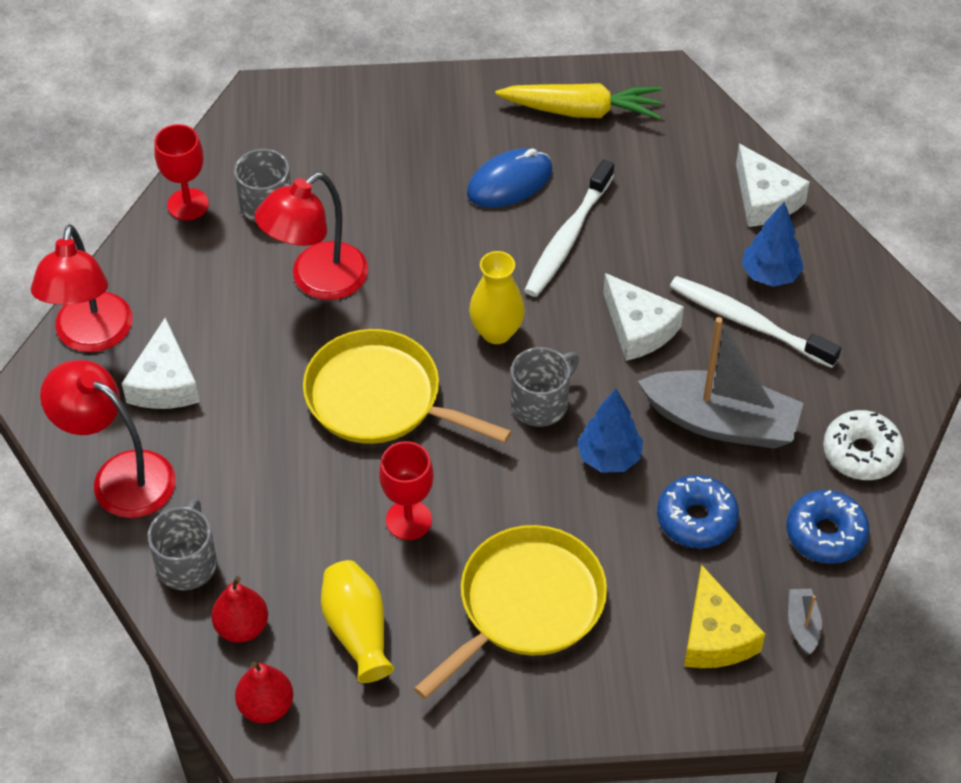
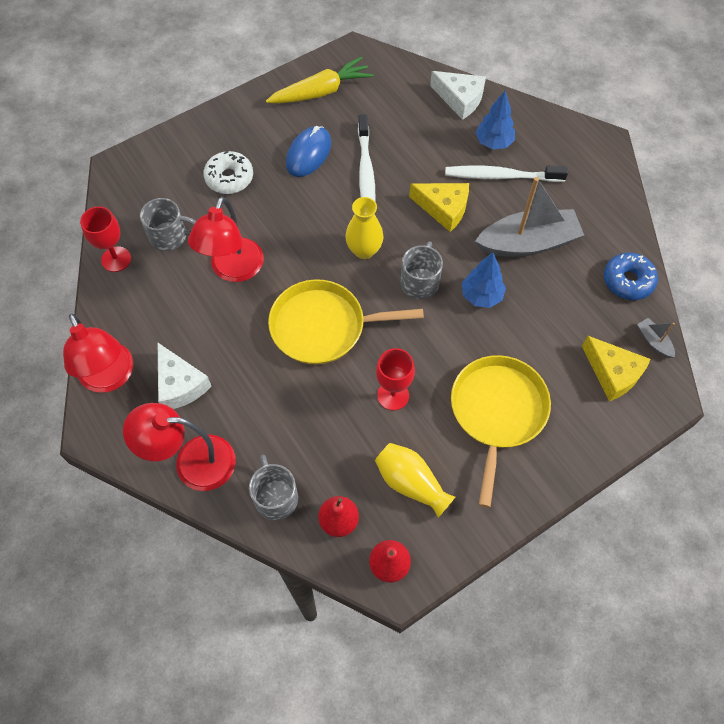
camera: 30 degrees left, 10 degrees up
white cheese [603,273,684,361] -> yellow cheese [409,183,469,232]
blue donut [657,475,739,548] -> none
white donut [823,410,904,480] -> white donut moved to [203,151,253,194]

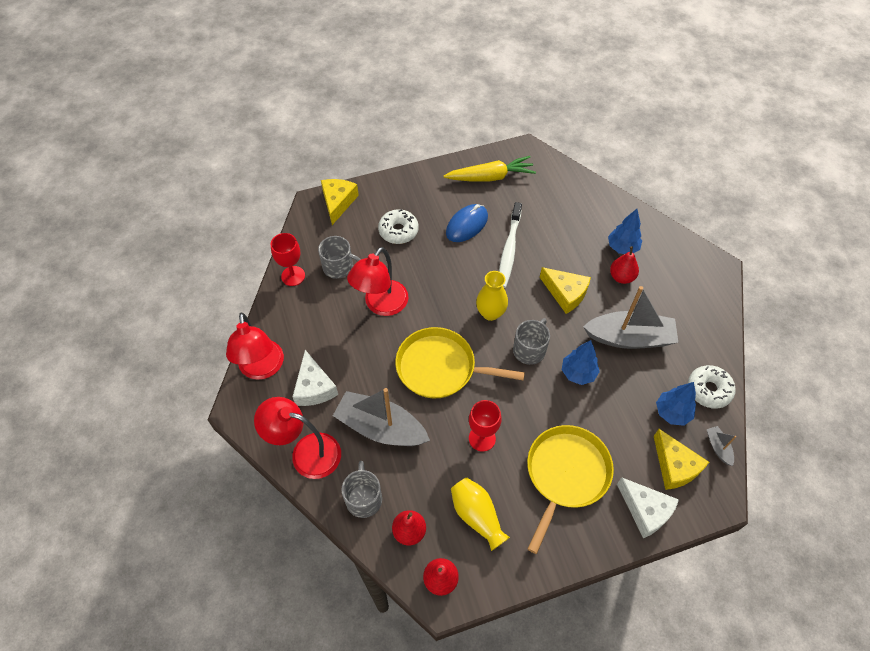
camera: 15 degrees right, 5 degrees down
white cheese [430,71,486,120] -> white cheese moved to [617,477,679,538]
white toothbrush [445,166,568,182] -> red pear [610,246,639,284]
blue donut [604,253,658,300] -> white donut [688,365,736,409]
none -> yellow cheese [321,179,359,225]
none -> grey boat [333,388,430,446]
none -> blue tree [656,382,696,426]

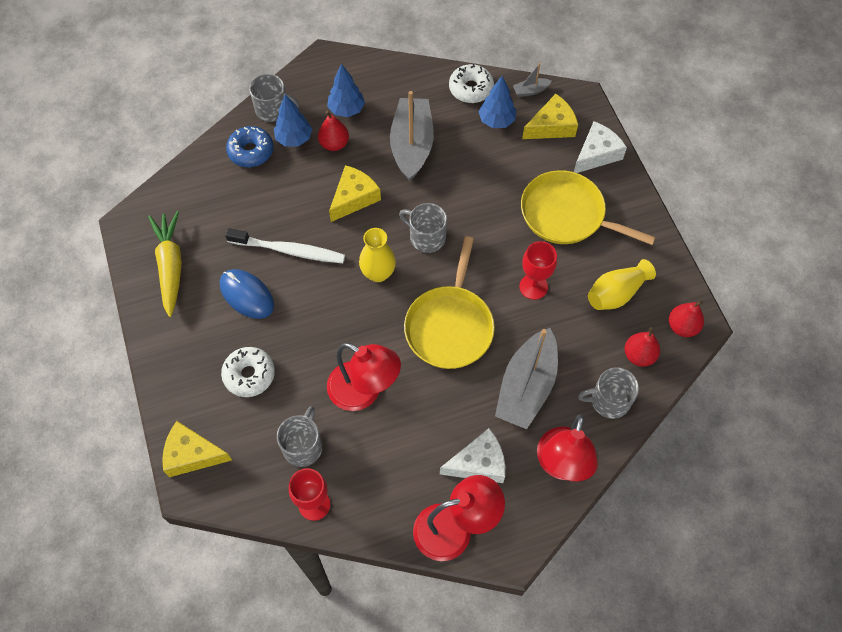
camera: 90 degrees left, 5 degrees up
blue tree [562,340,600,385] -> blue tree moved to [327,64,365,117]
none -> blue donut [226,126,273,167]
none -> grey mug [249,74,299,122]

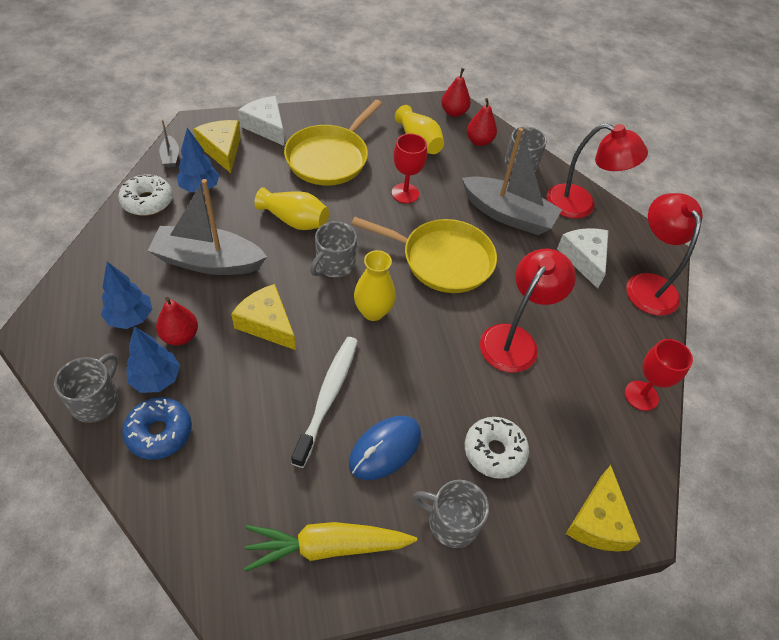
camera: 90 degrees left, 10 degrees down
grey mug [277,406,323,467] -> grey mug moved to [413,480,489,548]
none -> yellow vase [255,187,329,230]

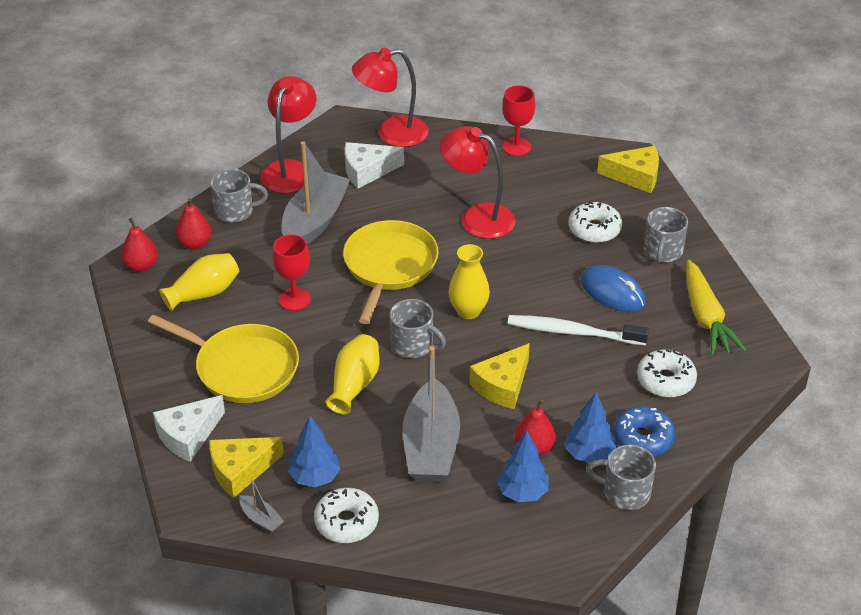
camera: 90 degrees left, 10 degrees down
grey boat [159,119,179,168] -> grey boat turned 60 degrees clockwise [239,480,284,533]
none -> white donut [637,349,697,397]

